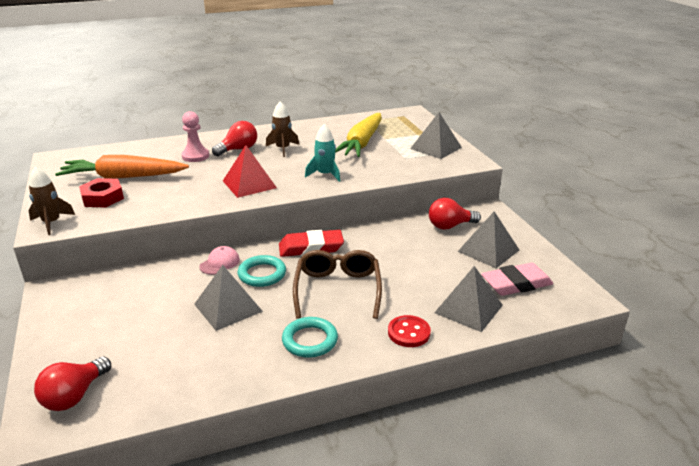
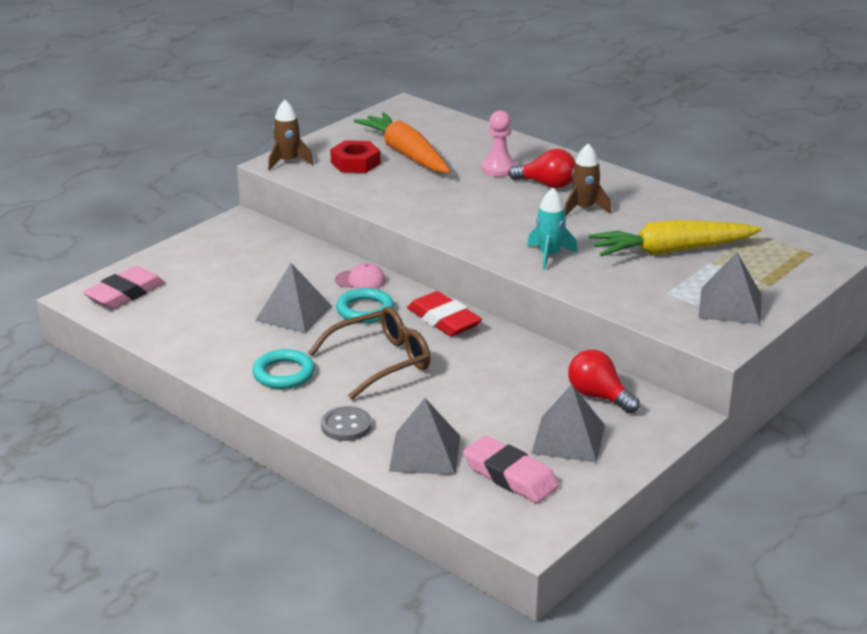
camera: 60 degrees right, 0 degrees up
red light bulb [34,357,111,411] -> pink eraser [83,266,165,309]
red pyramid [223,145,277,198] -> none
red button [388,315,431,347] -> grey button [321,406,372,441]

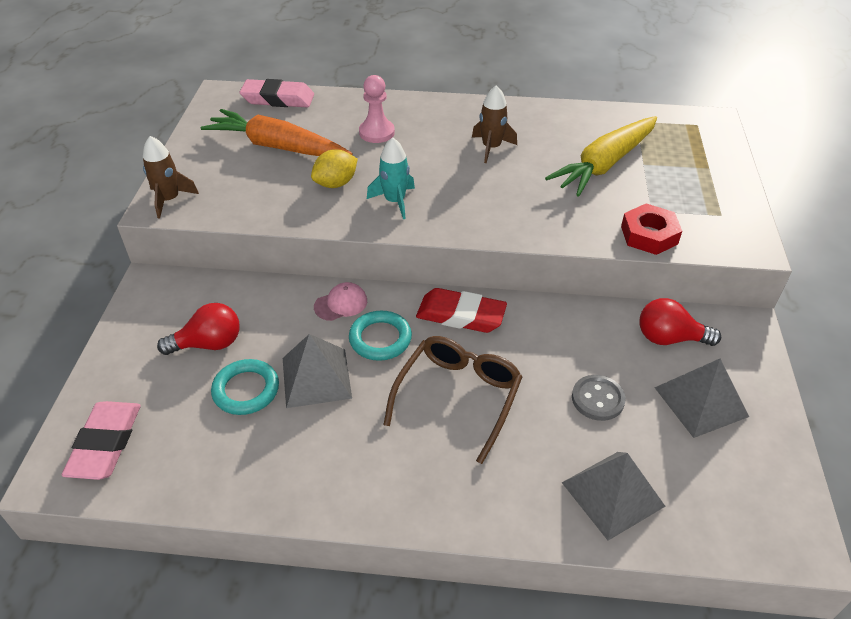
camera: 35 degrees left, 15 degrees up
turquoise ring [252,349,315,389] -> turquoise ring moved to [211,359,279,415]
grey button [321,406,372,441] -> grey button moved to [572,375,626,421]
red nut [330,140,381,173] -> red nut moved to [621,204,682,255]
pink eraser [463,436,560,503] -> pink eraser moved to [240,79,314,107]
red light bulb [509,149,575,188] -> red light bulb moved to [157,303,240,355]
turquoise rocket [527,188,578,270] -> turquoise rocket moved to [367,137,415,219]
grey pyramid [698,252,761,324] -> none
none -> yellow lemon [311,149,358,188]

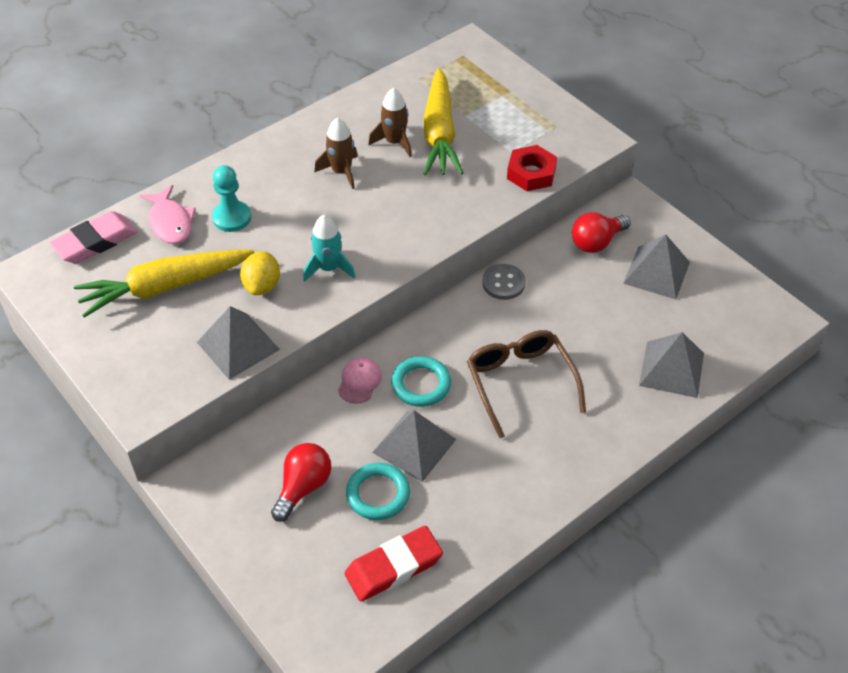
camera: 45 degrees left, 5 degrees up
pink eraser [62,401,141,480] -> none
brown rocket [143,136,199,218] -> brown rocket moved to [368,88,412,157]
orange carrot [200,109,353,156] -> yellow carrot [74,250,254,318]
pink pawn [359,75,395,143] -> turquoise pawn [212,165,251,232]
red eraser [416,288,507,333] -> red eraser moved to [344,526,443,601]
grey button [572,375,626,421] -> grey button moved to [482,264,526,300]
none -> pink fish [140,185,196,244]
none -> grey pyramid [197,306,280,380]

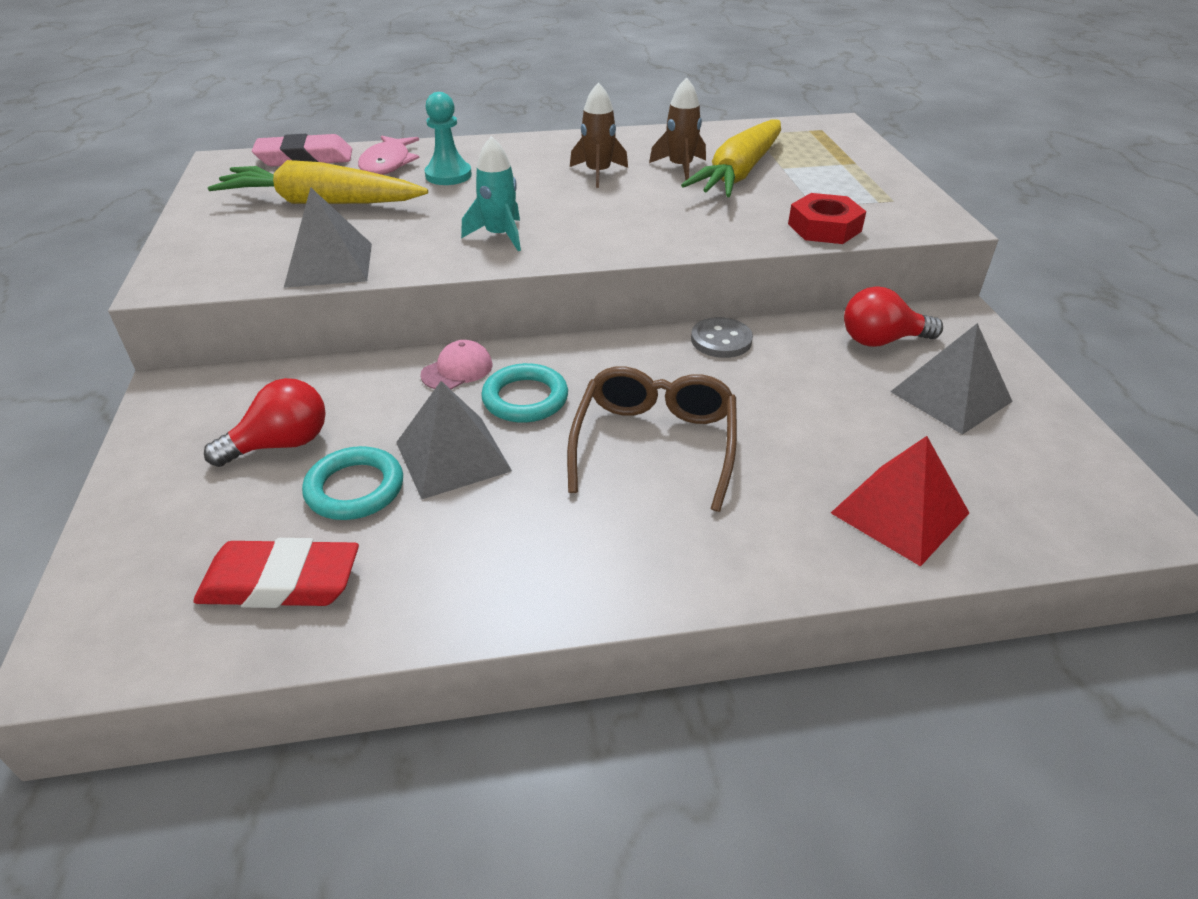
camera: 30 degrees right, 10 degrees down
yellow lemon [240,251,280,295] -> none
grey pyramid [639,332,704,398] -> red pyramid [831,436,969,566]

